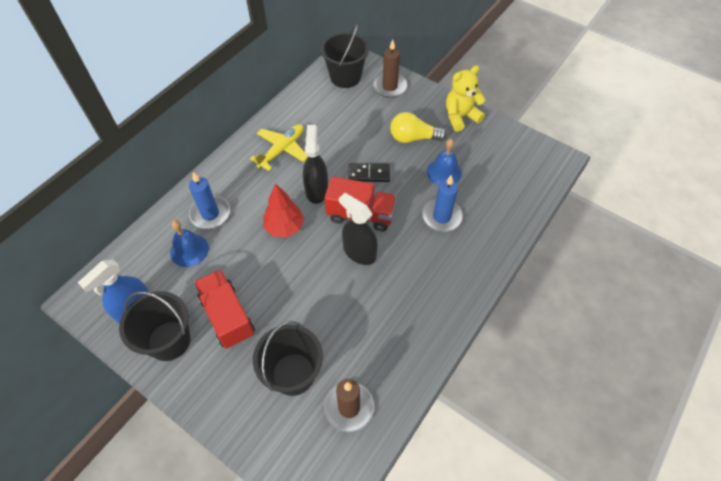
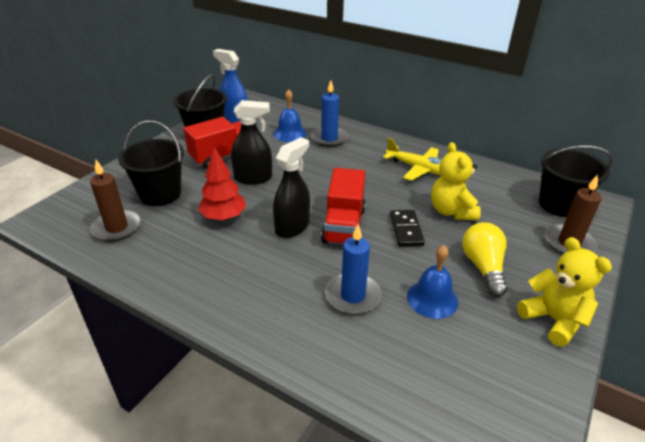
camera: 85 degrees right, 20 degrees down
red tree [263,184,304,237] -> red tree moved to [198,147,246,221]
black spray bottle [303,125,328,204] -> black spray bottle moved to [231,100,272,185]
none -> yellow teddy bear [431,142,481,220]

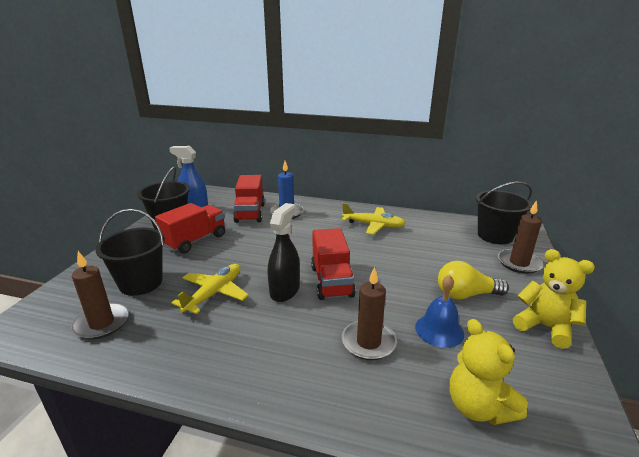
camera: 15 degrees left, 10 degrees down
red tree [198,147,246,221] -> yellow plane [172,264,249,314]
black spray bottle [231,100,272,185] -> none
blue bell [273,89,307,142] -> red truck [233,175,265,223]
blue candle [325,224,382,314] -> brown candle [342,267,397,360]
black domino [390,210,425,247] -> none
yellow teddy bear [431,142,481,220] -> yellow teddy bear moved to [450,319,528,425]
yellow light bulb [462,222,508,297] -> yellow light bulb turned 75 degrees counterclockwise [438,261,509,300]

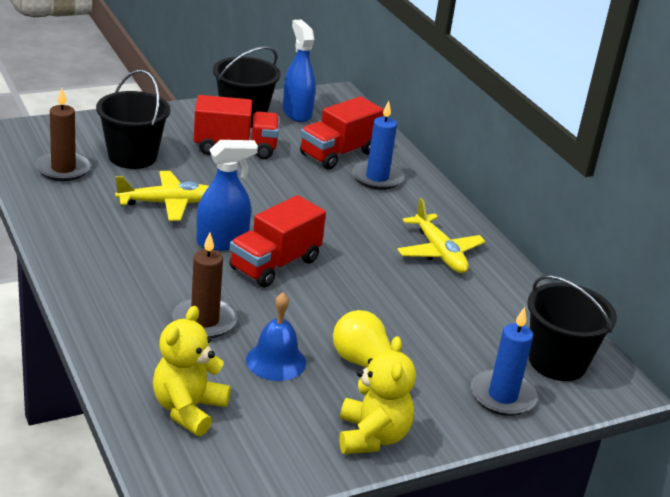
camera: 45 degrees right, 5 degrees up
black spray bottle [268,203,300,302] -> blue spray bottle [197,140,258,251]
brown candle [498,200,543,274] -> blue candle [471,307,538,416]

